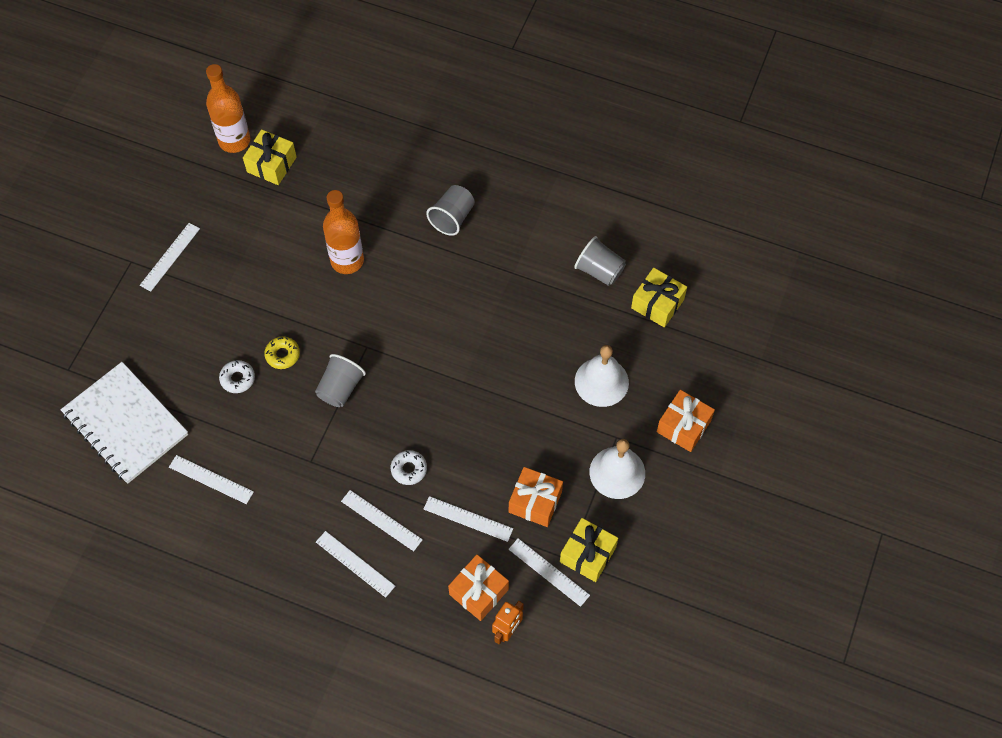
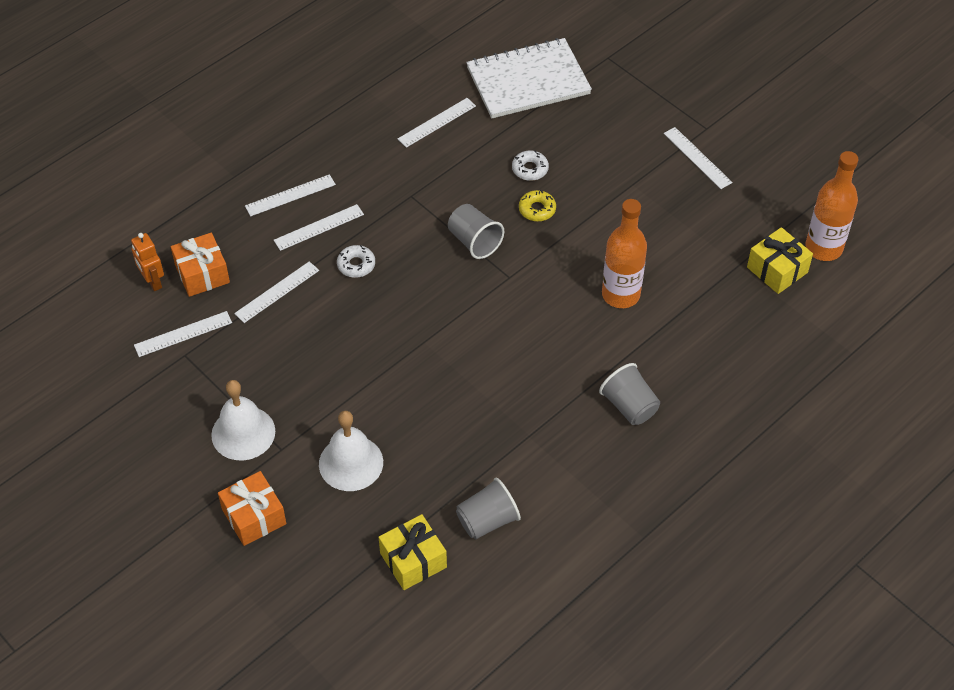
camera: 115 degrees right, 10 degrees down
orange gift [509,467,563,527] -> none
yellow gift [560,518,618,582] -> none

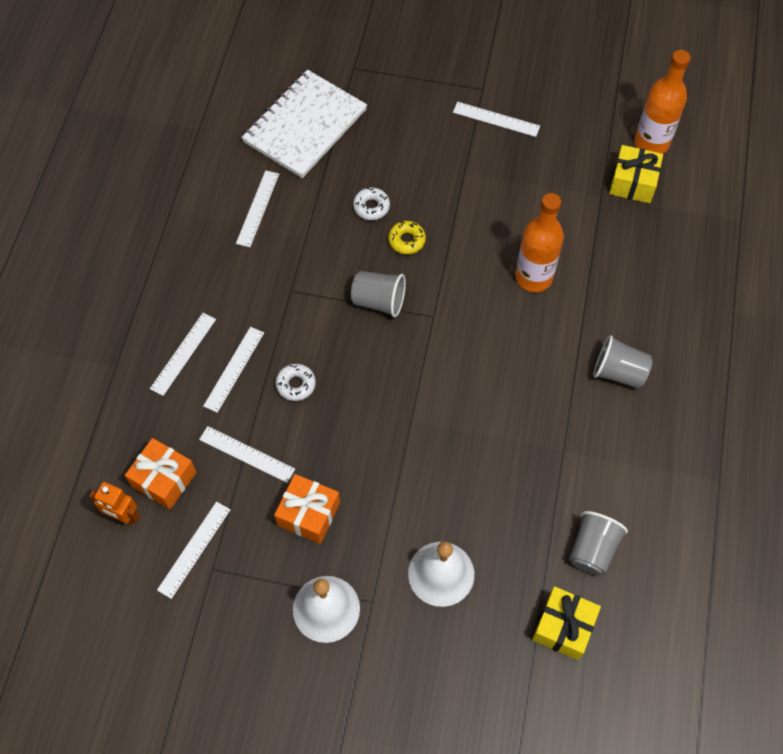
camera: 35 degrees left, 10 degrees up
orange gift [218,471,286,546] -> orange gift moved to [274,474,340,544]
white ruler [234,261,319,323] -> white ruler turned 75 degrees counterclockwise [199,426,295,483]

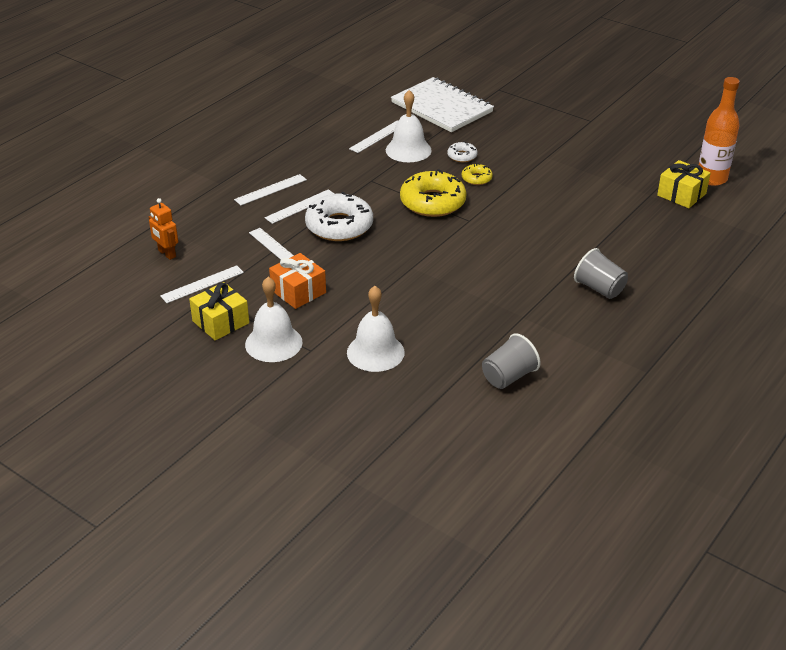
camera: 25 degrees right, 25 degrees down
orange gift [125,438,197,509] -> none
white notebook [241,70,367,178] -> white notebook turned 75 degrees clockwise [391,77,494,132]
white donut [276,364,316,401] -> white donut [305,192,373,241], size x2.08
grey cup [351,271,406,317] -> yellow donut [400,169,467,217]
white ruler [453,102,540,137] -> none
orange bottle [516,193,564,292] -> none
yellow gift [532,586,601,660] -> yellow gift moved to [189,282,249,340]
none -> white bell [386,90,432,162]

